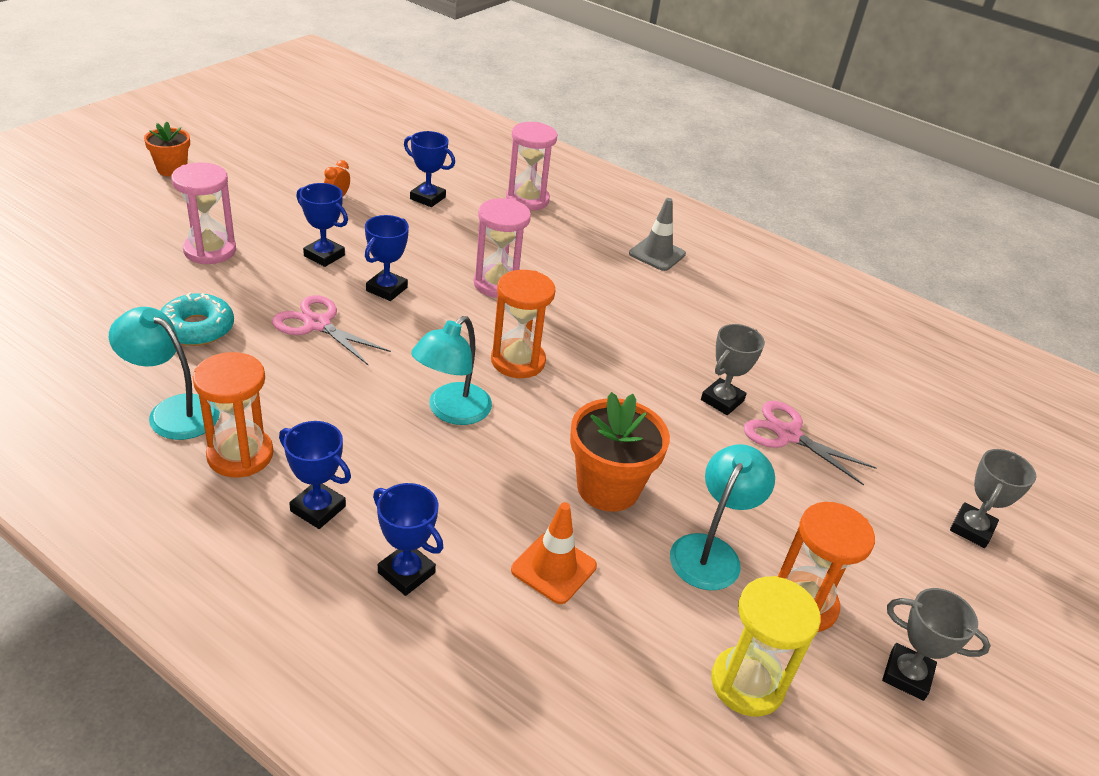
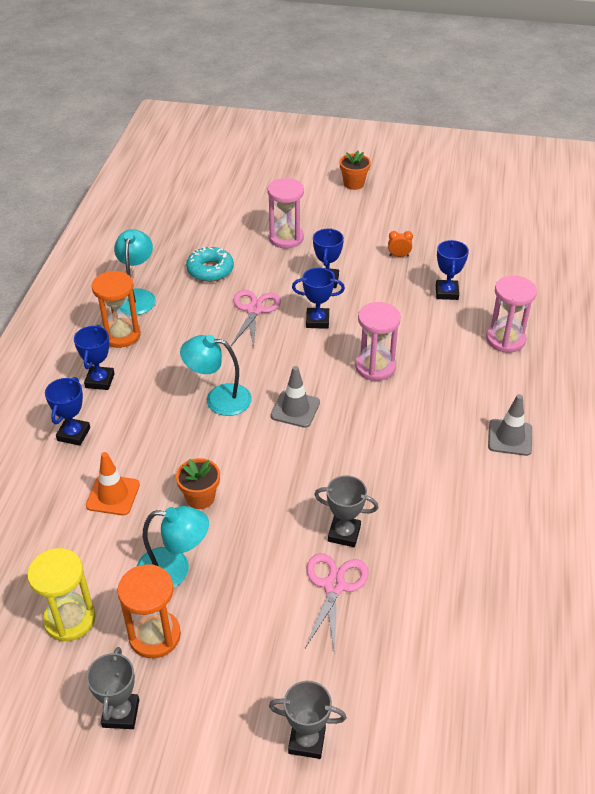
camera: 70 degrees right, 5 degrees up
orange hourglass [491,270,556,378] -> grey traffic cone [271,366,320,428]
orange flower pot [570,392,670,512] -> orange flower pot [176,458,220,509], size x0.62

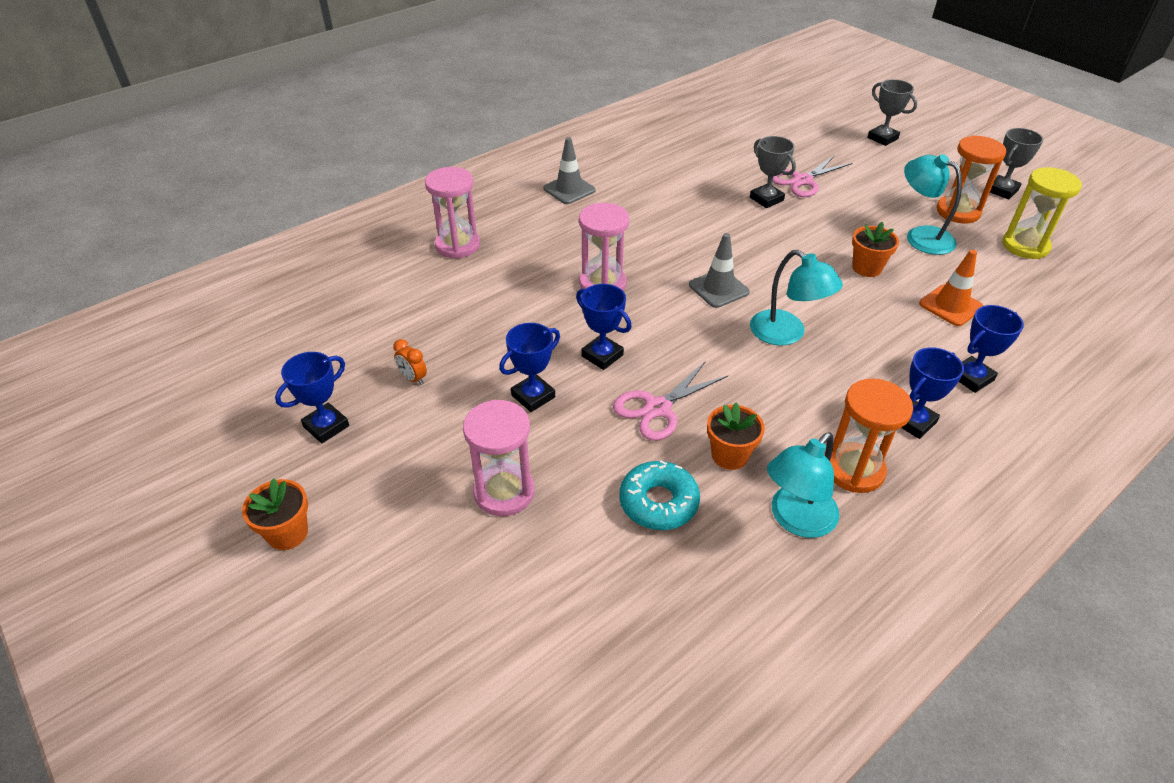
camera: 140 degrees left, 0 degrees up
blue trophy [436,240,469,300] -> blue trophy moved to [275,352,349,444]
none -> orange flower pot [707,402,765,470]

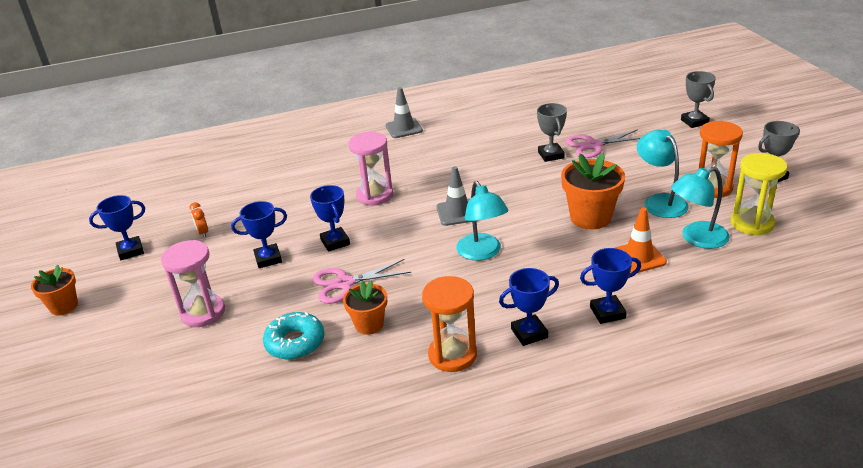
camera: 25 degrees right, 10 degrees down
pink hourglass [425,167,480,259] -> none
turquoise lamp [767,432,839,538] -> turquoise lamp moved to [671,167,730,249]
orange flower pot [852,222,899,277] -> orange flower pot [561,153,625,229], size x1.62

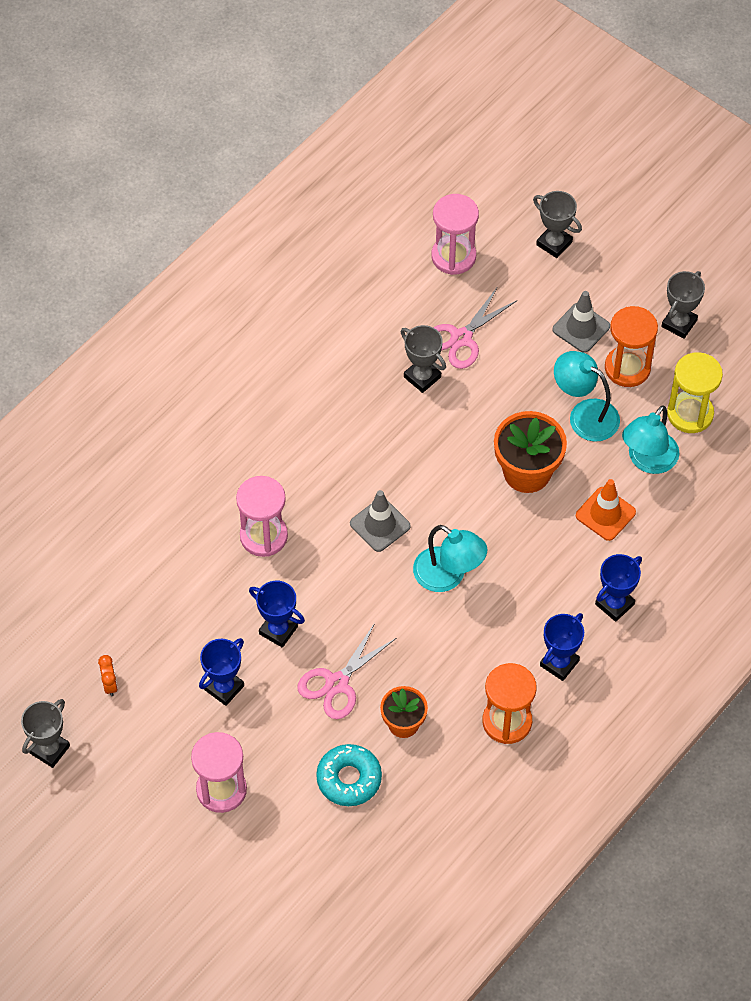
camera: 35 degrees left, 25 degrees up
orange flower pot [31,265,78,315] -> none
blue trophy [89,195,145,260] -> grey trophy [21,699,70,768]
orange clock [189,202,208,238] -> orange clock turned 135 degrees counterclockwise [98,655,118,696]
grey traffic cone [385,87,423,138] -> grey traffic cone moved to [552,291,610,353]
none -> pink hourglass [432,194,479,275]

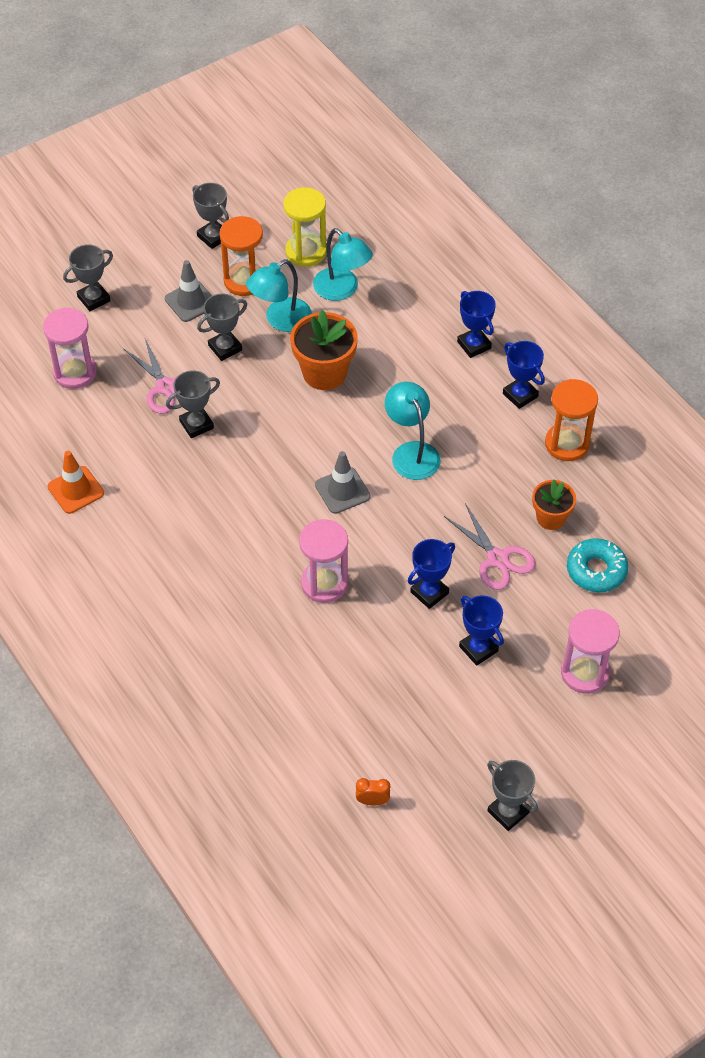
camera: 75 degrees left, 5 degrees down
orange clock [98,655,118,696] -> orange clock moved to [356,778,390,805]
turquoise lamp [413,525,487,592] -> turquoise lamp turned 75 degrees counterclockwise [385,382,440,480]
orange traffic cone [576,479,636,541] -> orange traffic cone moved to [48,451,104,514]
none -> grey trophy [197,294,247,361]

